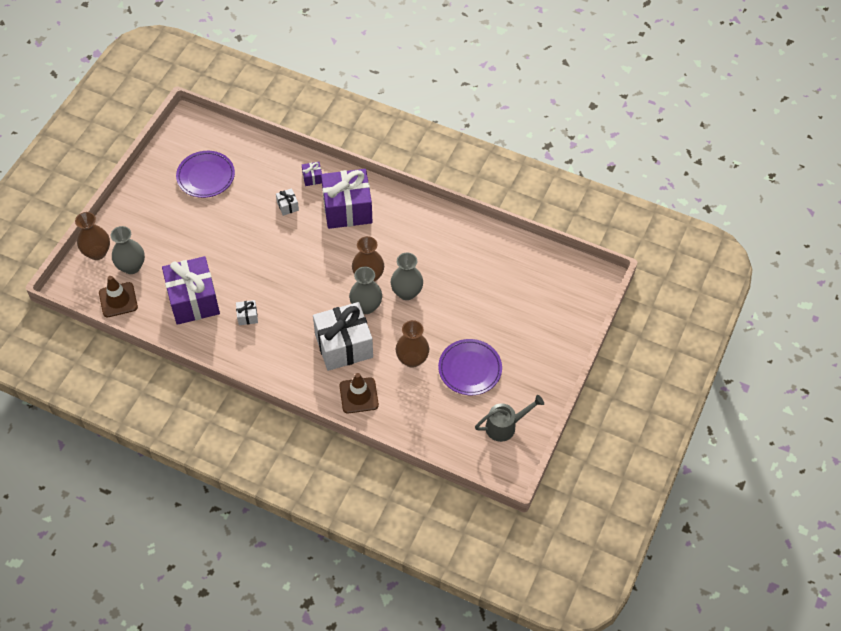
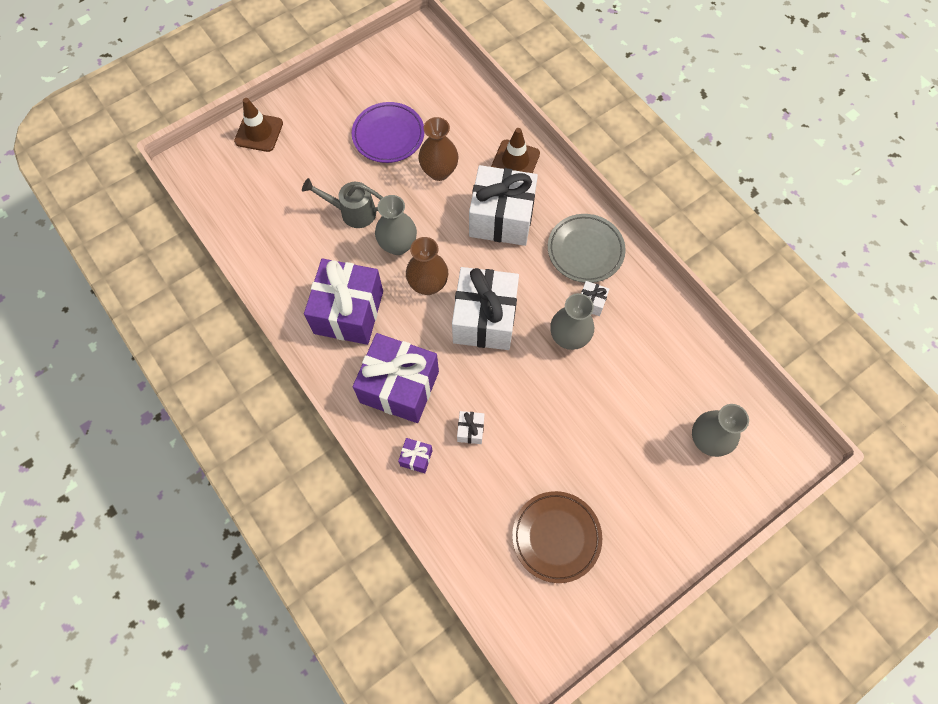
camera: 150 degrees left, 10 degrees up
brown vase [75,212,110,260] -> none
brown traffic cone [99,276,138,317] -> brown traffic cone moved to [234,98,283,152]
purple gift [162,256,220,325] -> purple gift moved to [304,258,383,345]
purple plate [176,151,235,198] -> brown plate [512,491,602,583]
grey vase [349,267,382,314] -> grey vase moved to [550,293,594,350]
grey watering can [475,395,544,442] -> grey watering can moved to [302,178,383,228]
none -> white gift [452,267,519,350]
none -> grey plate [548,214,626,283]

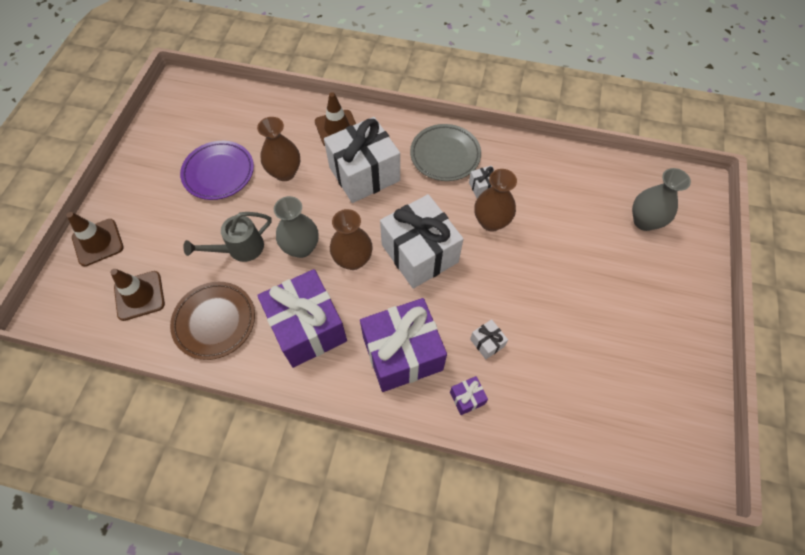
camera: 40 degrees left, 5 degrees down
brown plate [512,491,602,583] -> brown plate moved to [170,282,255,360]
grey vase [550,293,594,350] -> brown vase [475,169,517,232]
none -> brown traffic cone [110,269,165,321]

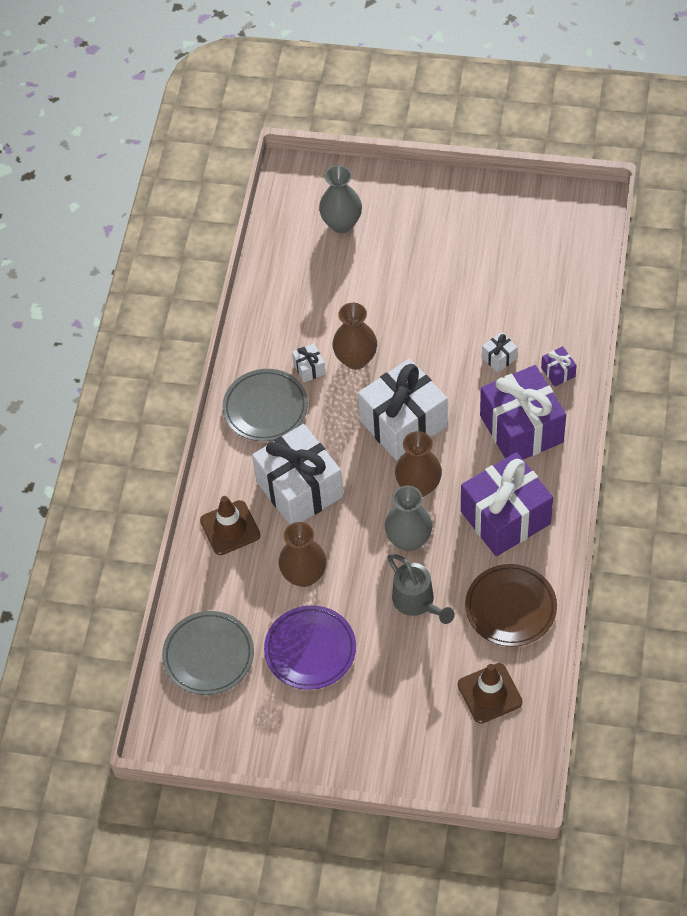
camera: 90 degrees left, 5 degrees down
brown traffic cone [66,212,124,266] -> none
none -> grey plate [162,611,254,695]

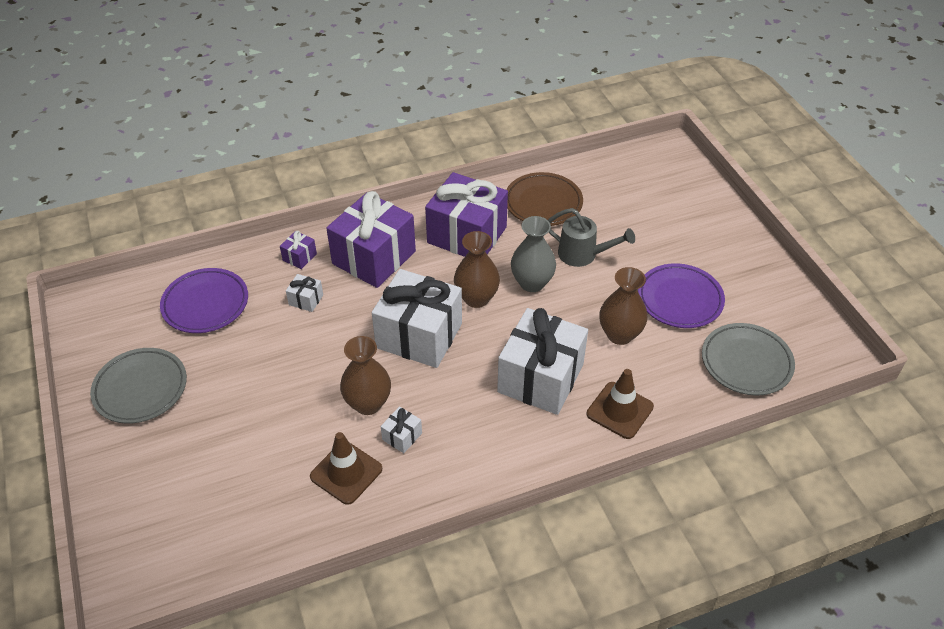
camera: 125 degrees left, 10 degrees down
grey plate [223,369,308,442] -> grey plate moved to [90,348,187,424]
grey vase [319,165,362,233] -> none
grey watering can [388,554,455,624] -> grey watering can turned 90 degrees clockwise [548,208,635,267]
brown traffic cone [458,663,523,724] -> brown traffic cone moved to [310,432,382,505]
none -> purple plate [160,268,248,333]

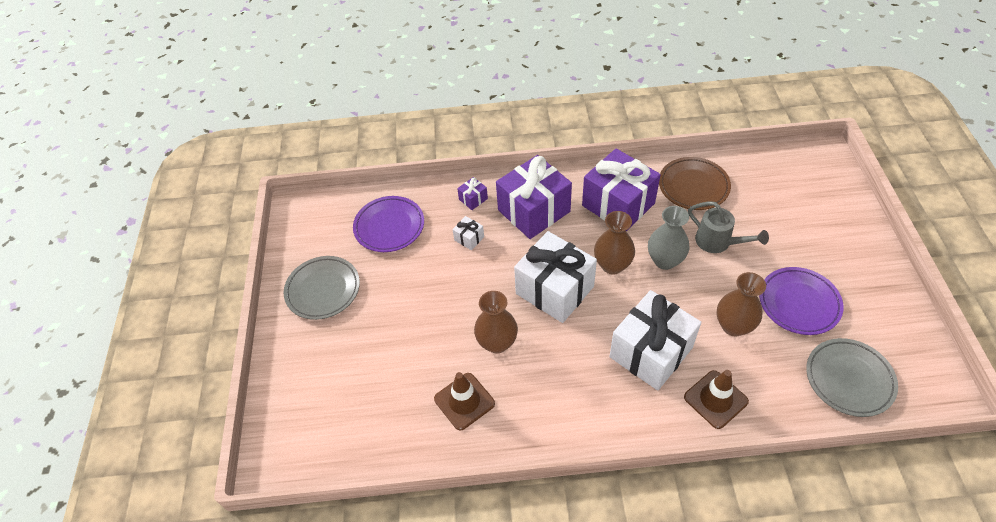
camera: 20 degrees right, 5 degrees up
white gift [381,406,422,453] -> none

